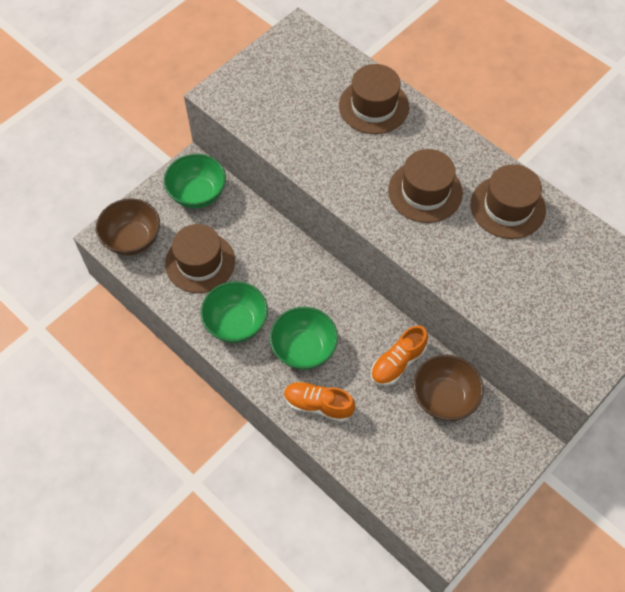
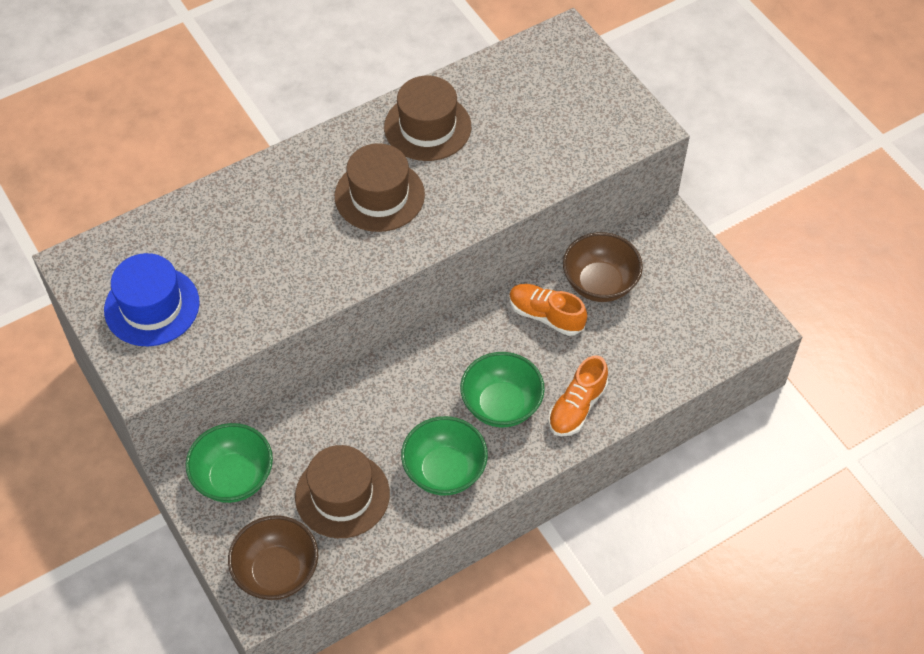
camera: 75 degrees left, 5 degrees down
brown hat [339,64,409,134] -> none
orange shoe [371,326,428,386] -> orange shoe turned 150 degrees clockwise [509,284,587,336]
none -> blue hat [104,253,200,346]

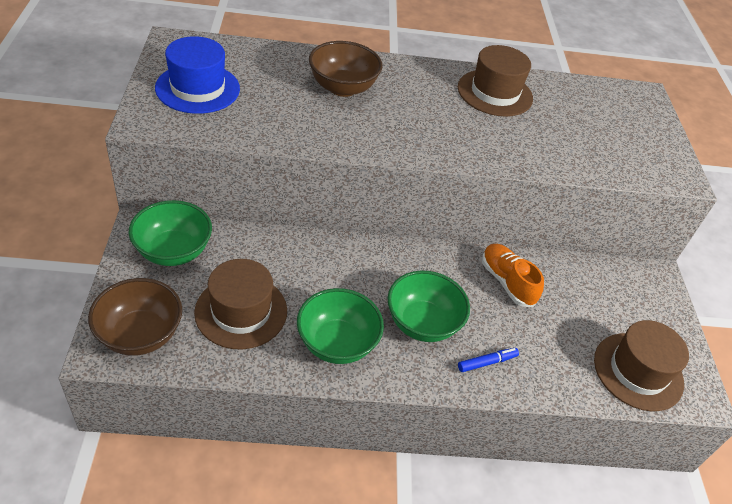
camera: 25 degrees right, 10 degrees down
brown hat [335,143,425,232] -> brown hat moved to [594,320,689,411]
orange shoe [548,355,608,436] -> blue marker [458,348,519,372]
brown bowl [563,232,643,302] -> brown bowl moved to [309,41,382,97]

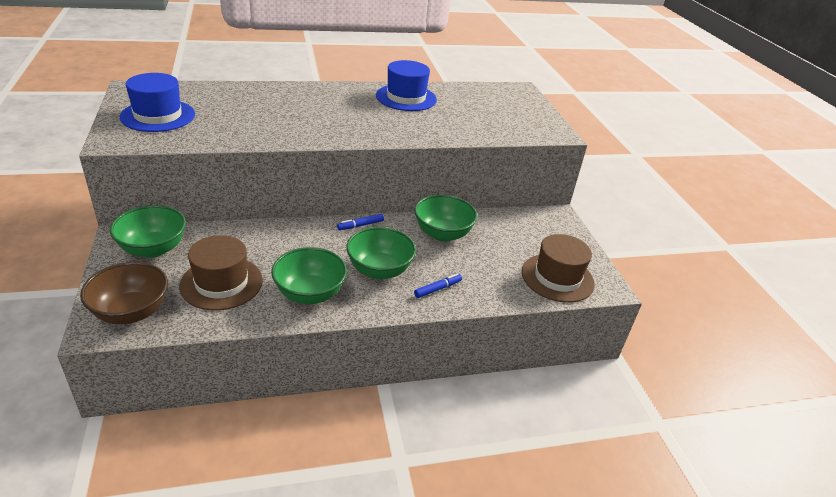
camera: 10 degrees left, 10 degrees down
brown bowl [309,41,382,97] -> none
brown hat [458,45,533,116] -> blue hat [376,60,437,111]
orange shoe [482,244,544,307] -> green bowl [415,195,477,242]
none -> blue marker [337,214,384,230]

